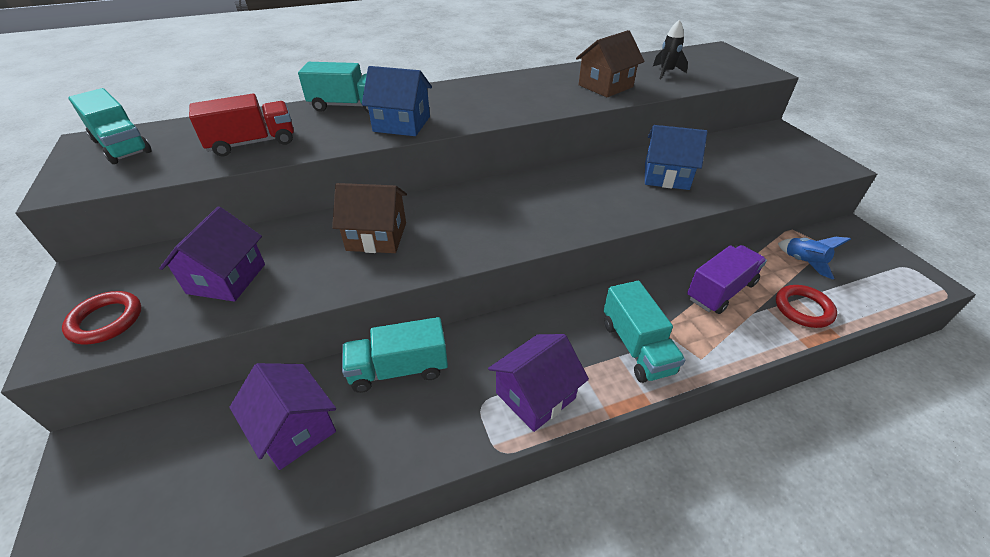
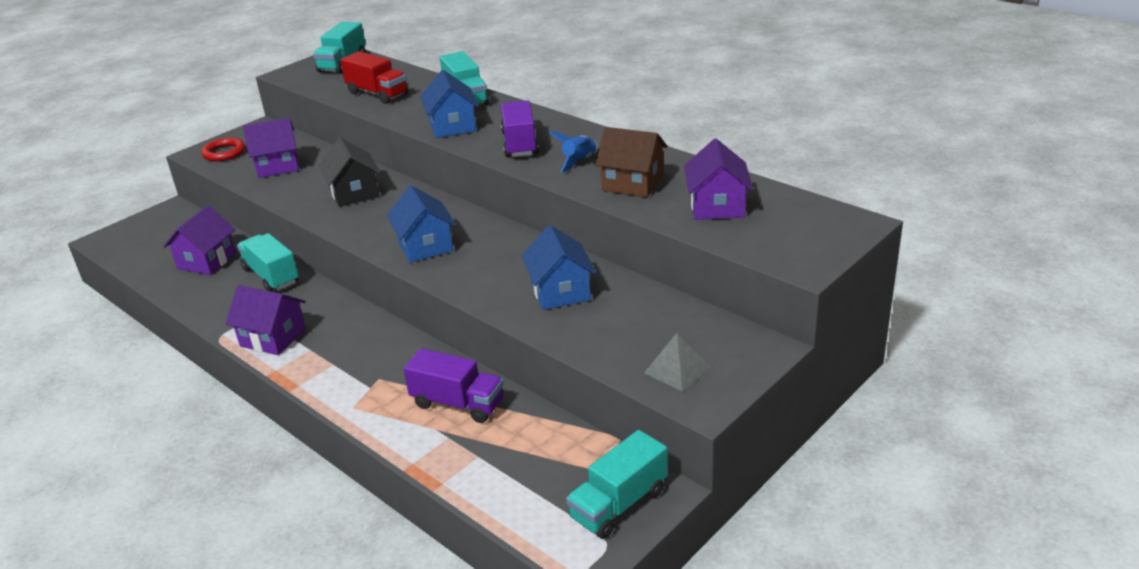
camera: 65 degrees right, 10 degrees down
brown house [332,183,407,253] -> black house [319,138,380,207]
turquoise truck [604,281,685,383] -> turquoise truck moved to [566,430,668,539]
black rocket [653,20,688,79] -> purple house [684,139,753,220]
red ring [776,285,837,328] -> none
blue rocket [778,237,851,280] -> blue rocket moved to [549,131,598,173]
none -> blue house [387,186,456,263]
none -> purple truck [501,101,539,157]
none -> grey pyramid [644,333,710,392]

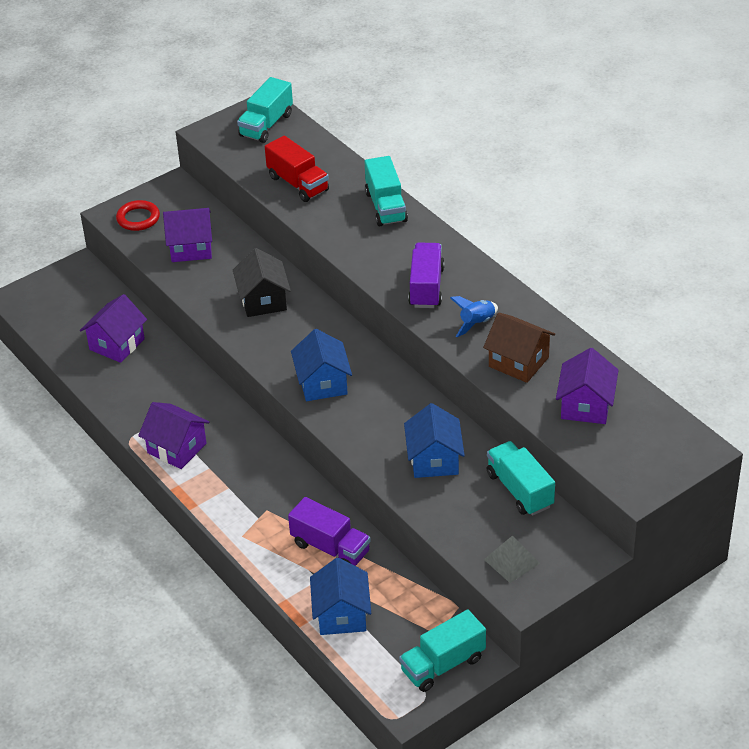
camera: 10 degrees right, 10 degrees up
turquoise truck [237,233,299,292] -> turquoise truck moved to [487,441,555,516]
blue house [420,70,479,138] -> blue house moved to [310,557,371,635]

